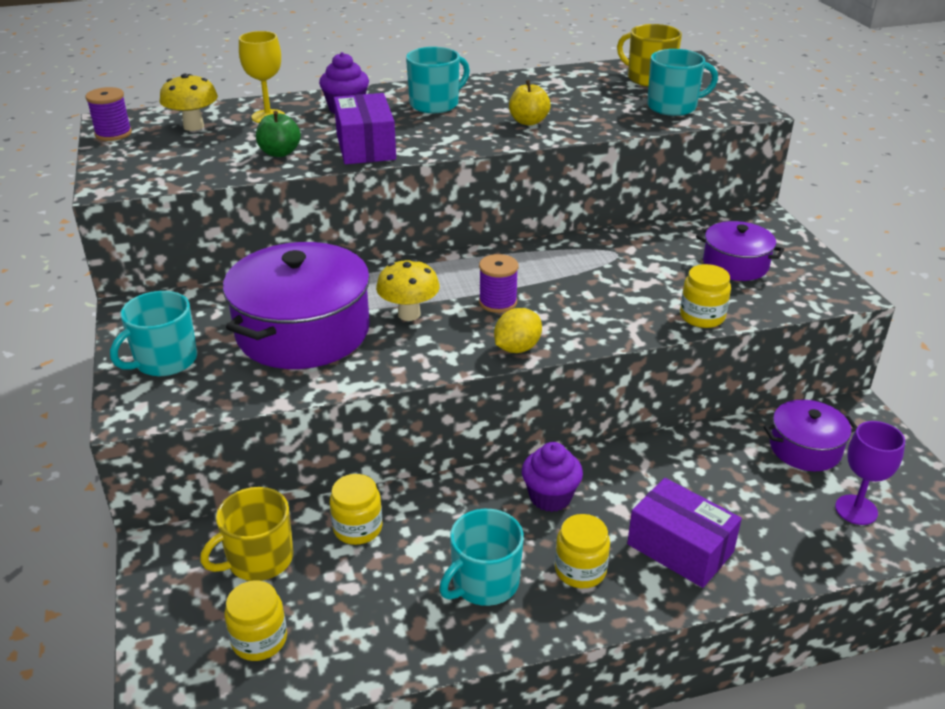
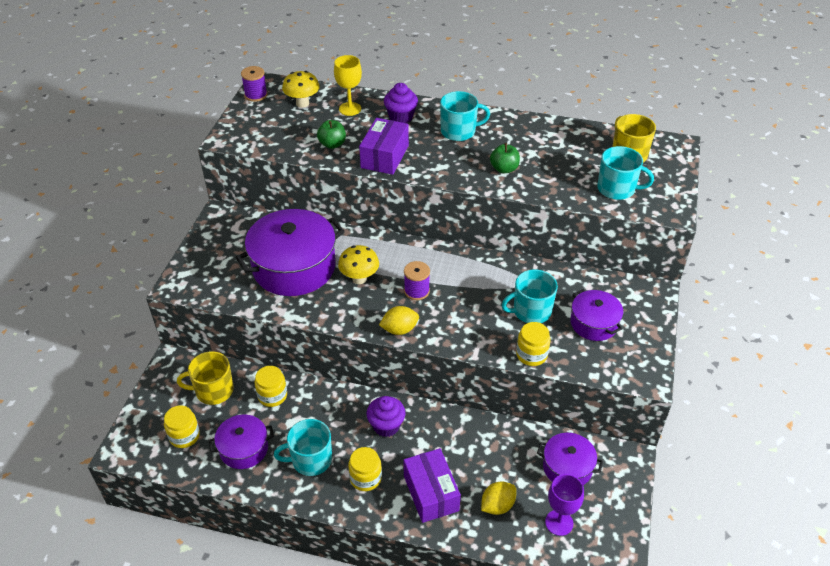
camera: 30 degrees right, 10 degrees up
turquoise mug [110,291,197,376] -> turquoise mug moved to [502,270,558,323]
yellow apple [509,80,551,126] -> green apple [490,143,520,174]
none -> purple pot [209,415,274,469]
none -> yellow lemon [481,481,516,515]

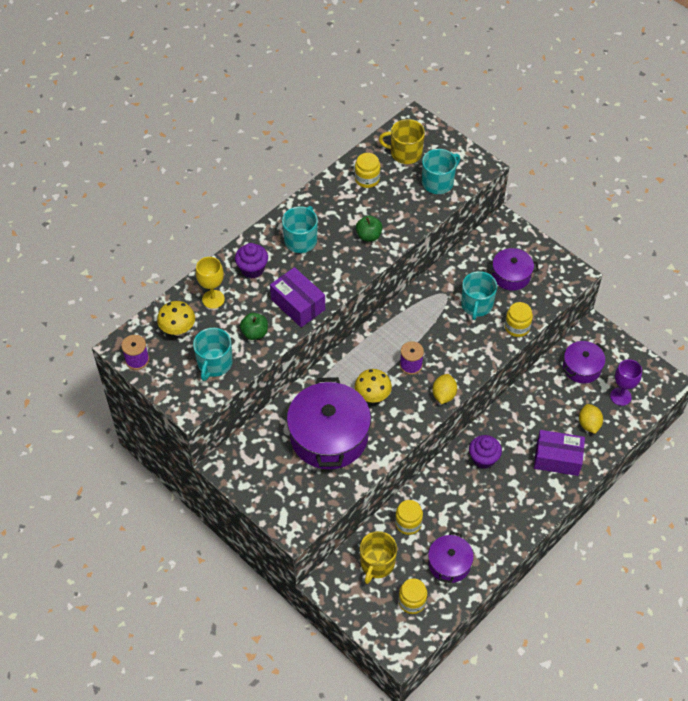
camera: 60 degrees left, 10 degrees up
turquoise mug [274,419,332,476] -> turquoise mug moved to [193,328,232,381]
yellow jar [348,447,382,491] -> yellow jar moved to [355,153,380,188]

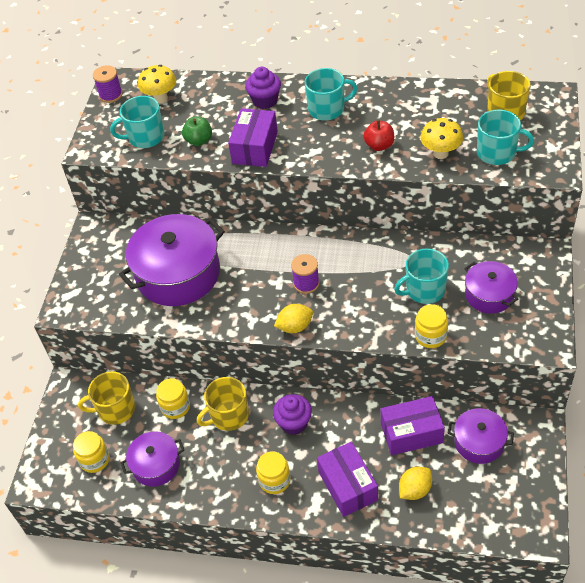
camera: 60 degrees right, 5 degrees down
yellow goblet [196,257,225,309] -> none
yellow jar [355,153,380,188] -> yellow jar moved to [256,451,291,494]
yellow mushroom [355,369,392,403] -> yellow mushroom moved to [420,118,463,159]
green apple [356,216,383,241] -> red apple [363,120,394,151]
purple goblet [610,359,642,406] -> none
none -> yellow mug [197,377,249,431]
none -> purple box [381,396,445,455]

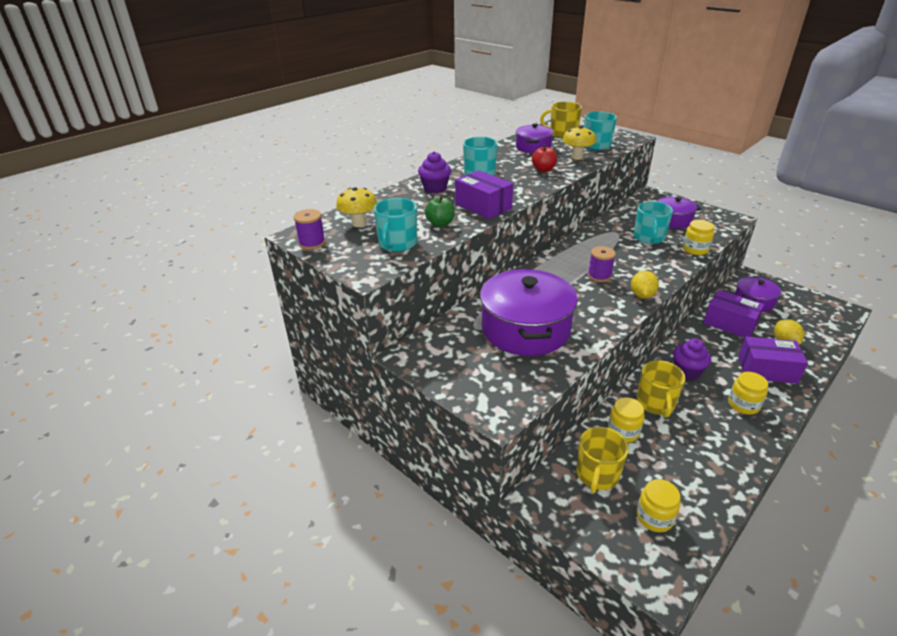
camera: 60 degrees left, 15 degrees down
purple pot [121,431,184,487] -> purple pot moved to [516,124,554,153]
purple box [381,396,445,455] -> purple box turned 75 degrees counterclockwise [703,290,765,338]

